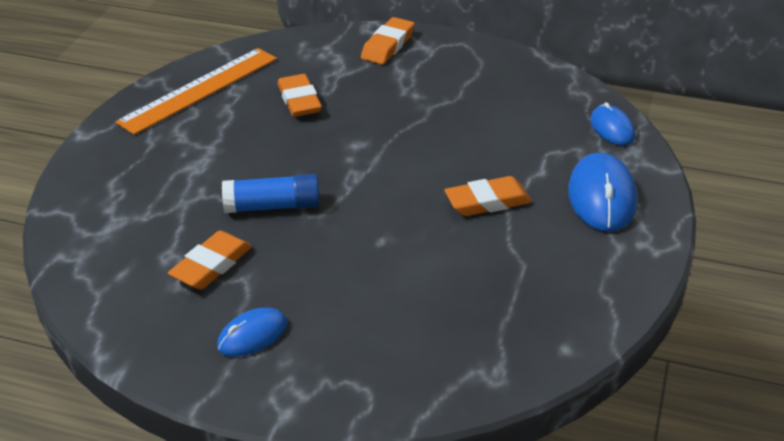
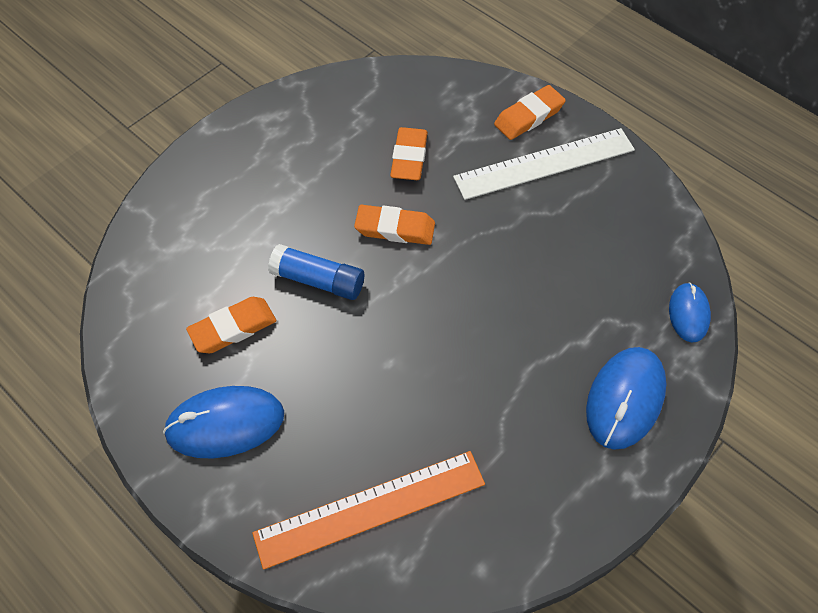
camera: 25 degrees right, 20 degrees up
orange ruler [116,48,277,135] -> orange ruler moved to [252,451,485,570]
blue mouse [217,308,287,357] -> blue mouse [163,386,284,459], size x1.66
orange eraser [445,176,532,216] -> orange eraser moved to [354,205,435,245]
none -> white ruler [453,128,635,200]

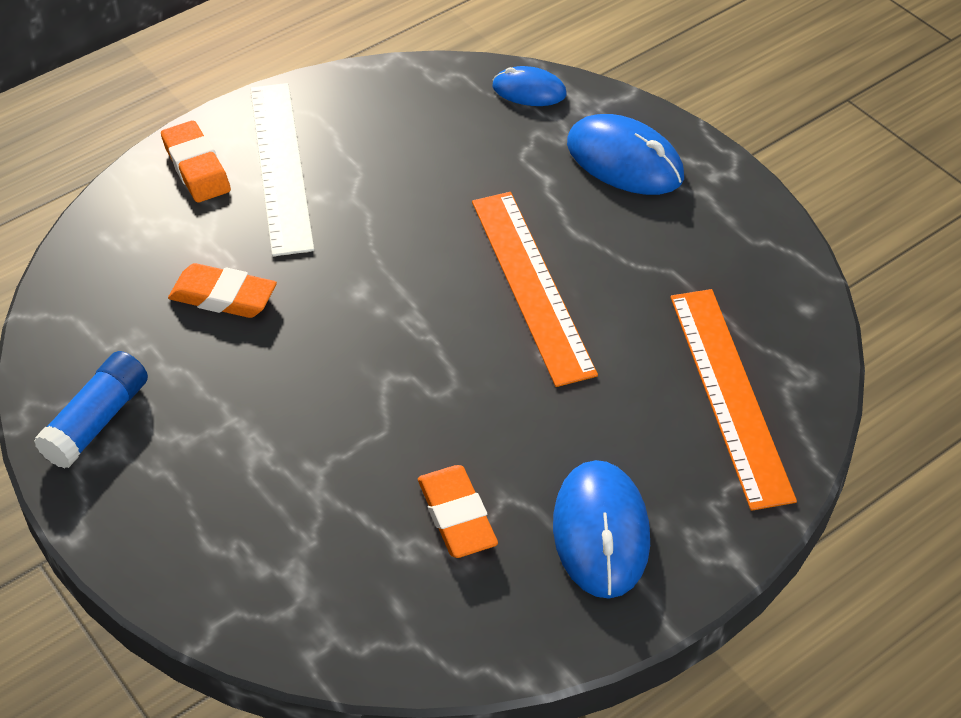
camera: 80 degrees left, 10 degrees down
blue glue stick [268,244,364,300] -> blue glue stick moved to [34,351,148,469]
orange eraser [354,205,435,245] -> none
none -> orange ruler [472,192,598,387]

